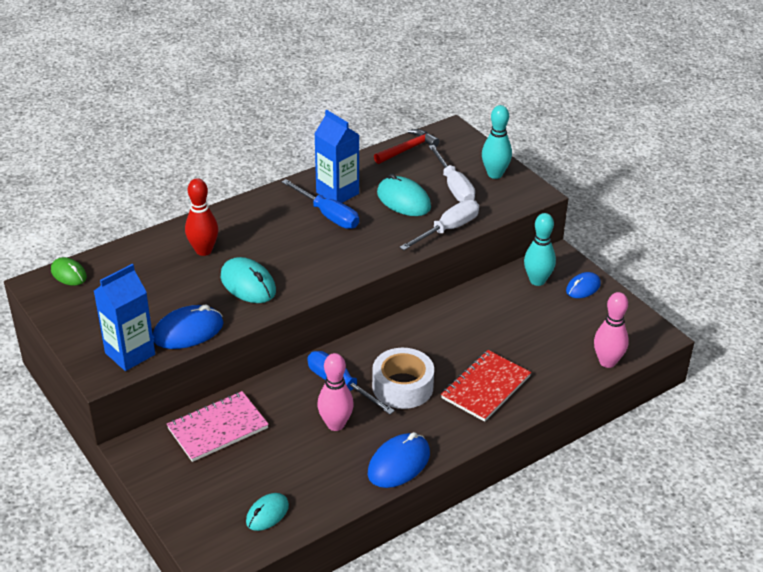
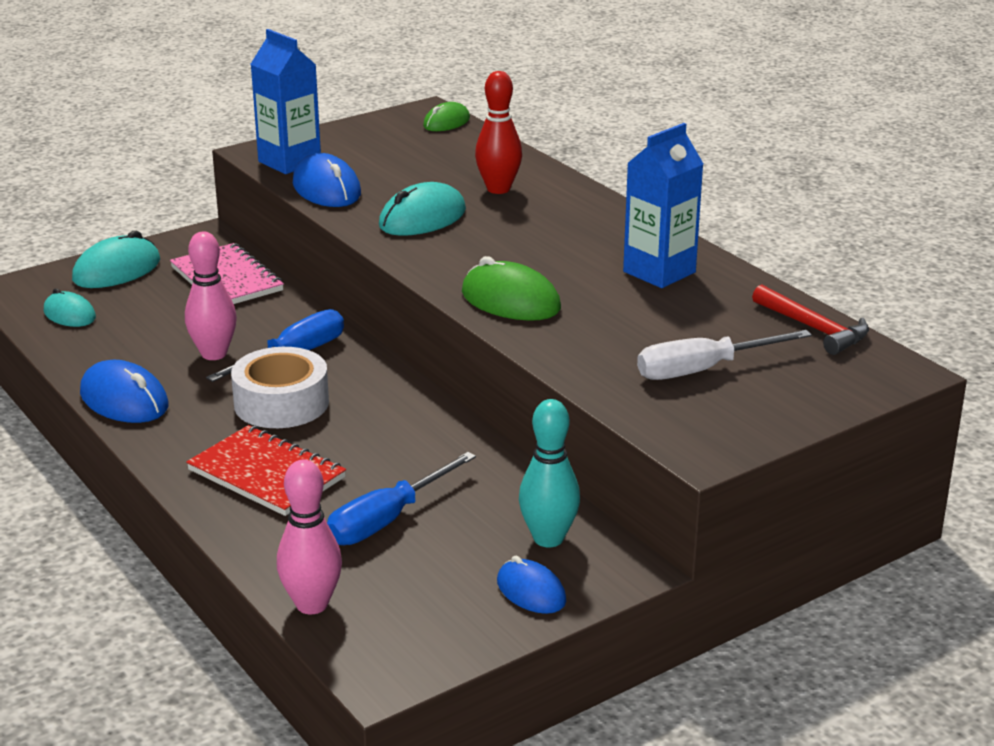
camera: 90 degrees right, 10 degrees down
blue screwdriver [282,179,359,229] -> blue screwdriver moved to [327,452,476,545]
turquoise mouse [377,173,431,216] -> turquoise mouse moved to [72,231,160,288]
white screwdriver [400,200,479,250] -> none
turquoise bowling pin [482,105,512,179] -> none
none -> green mouse [462,256,561,321]

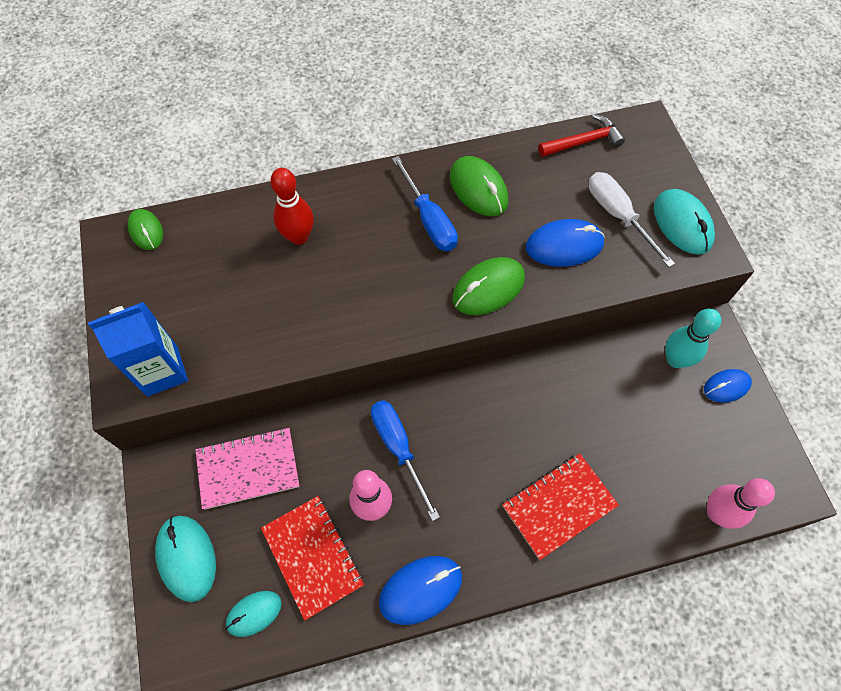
camera: 70 degrees left, 35 degrees up
white tape [231,347,329,428] -> none
blue mouse [293,153,361,207] -> blue mouse moved to [526,219,605,267]
blue screwdriver [327,452,476,545] -> blue screwdriver moved to [392,156,458,251]
turquoise mouse [379,182,466,236] -> turquoise mouse moved to [654,189,715,255]
blue carton [623,123,704,288] -> green mouse [450,156,508,216]
white screwdriver [637,330,812,380] -> white screwdriver turned 150 degrees clockwise [589,172,675,267]
none -> red notebook [261,496,364,620]

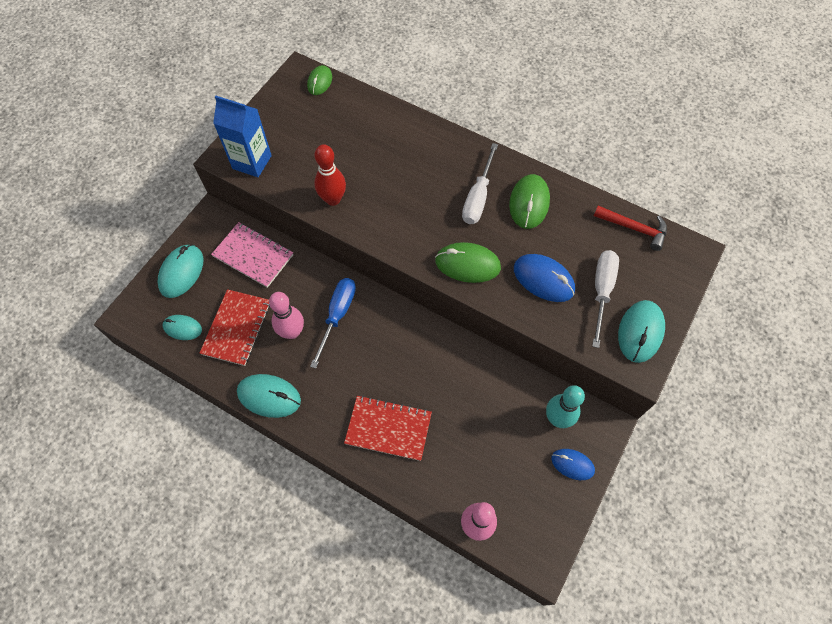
camera: 45 degrees right, 0 degrees up
red bowling pin [270,168,314,245] -> red bowling pin moved to [314,144,346,206]
blue mouse [379,556,462,625] -> turquoise mouse [237,374,301,418]
blue screwdriver [392,156,458,251] -> white screwdriver [462,143,498,224]

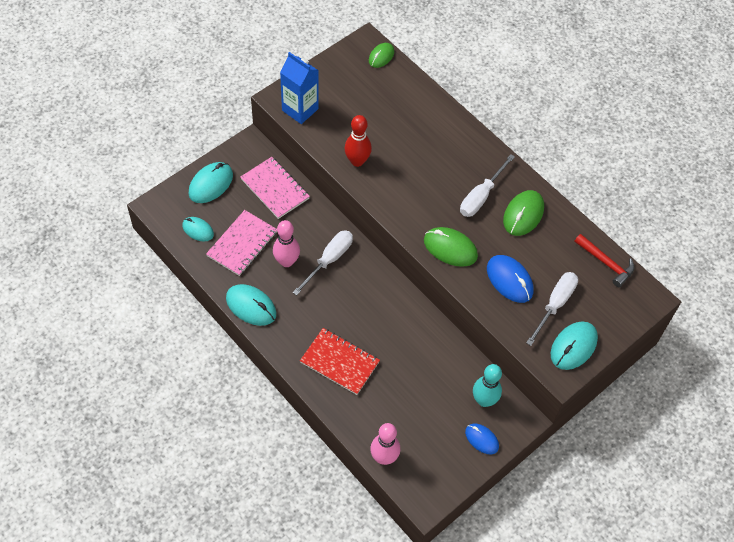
camera: 15 degrees right, 5 degrees down
red notebook [200,289,270,366] -> pink notebook [206,210,277,276]
blue screwdriver [310,278,356,369] -> white screwdriver [293,230,353,296]

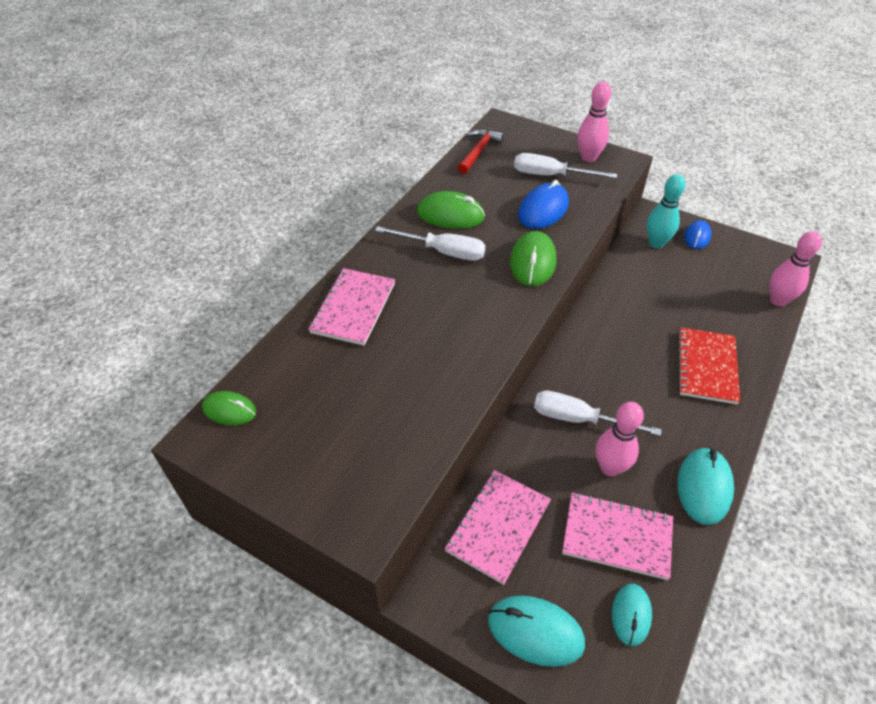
camera: 105 degrees left, 10 degrees down
blue carton [280,52,319,124] -> none
red bowling pin [344,115,372,167] -> none
turquoise mouse [551,321,598,370] -> pink bowling pin [577,82,611,162]
none -> pink notebook [308,268,395,346]

